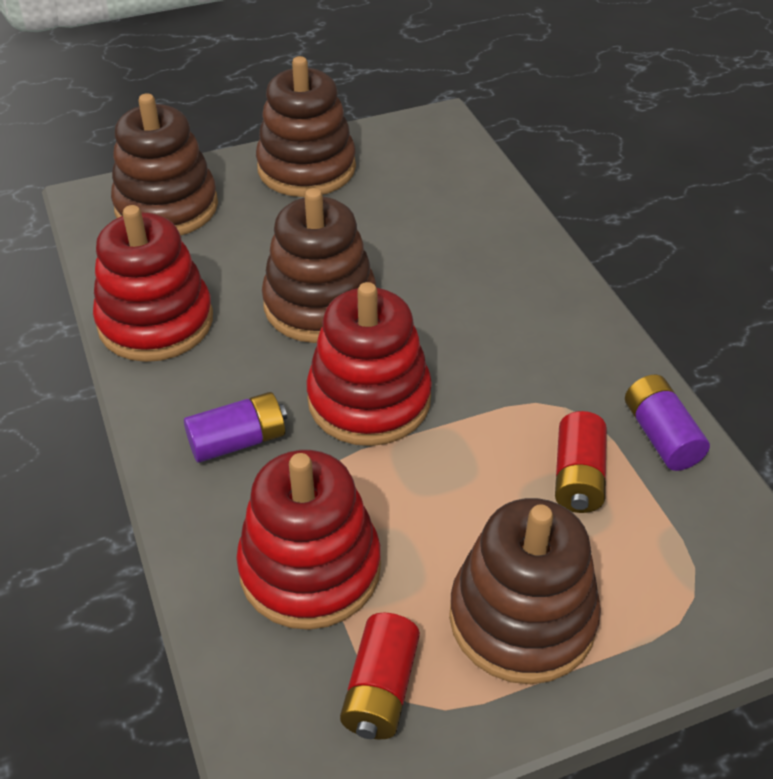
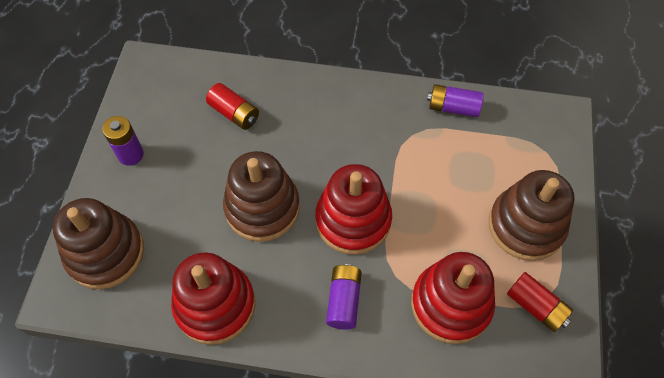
camera: 60 degrees left, 15 degrees up
brown stacking toy [256,56,356,197] -> purple battery [102,116,144,166]
red battery [555,411,607,513] -> red battery moved to [206,83,259,130]

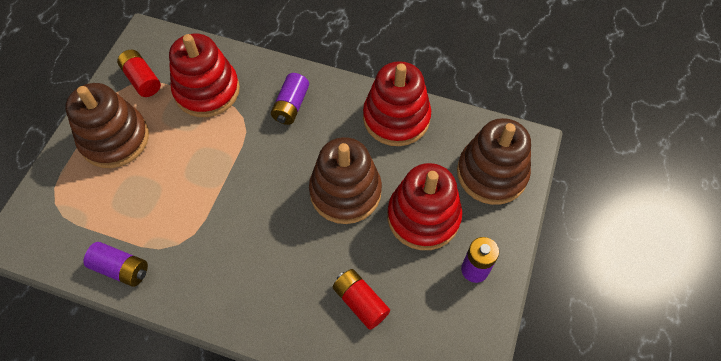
camera: 170 degrees left, 0 degrees up
red stacking toy [315,164,392,255] -> red stacking toy moved to [387,163,462,250]

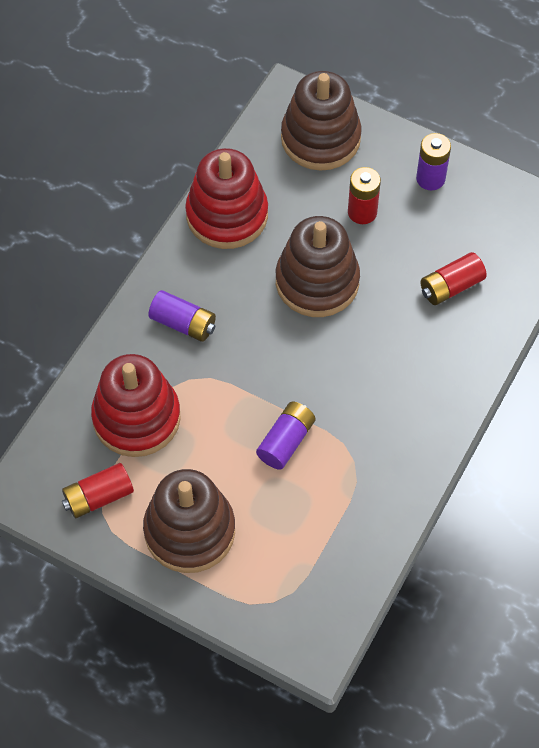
camera: 80 degrees left, 0 degrees up
purple battery [83,242,148,287] -> purple battery moved to [256,402,316,470]
red stacking toy [387,163,462,250] -> red battery [348,167,381,224]

